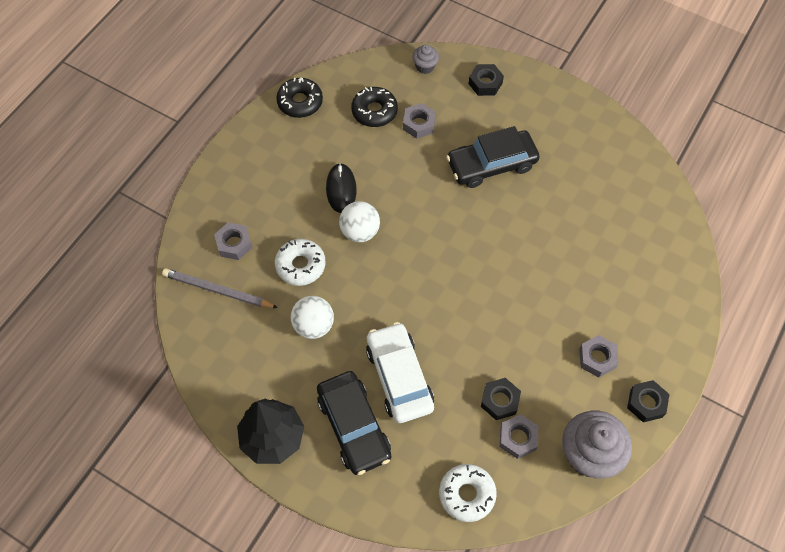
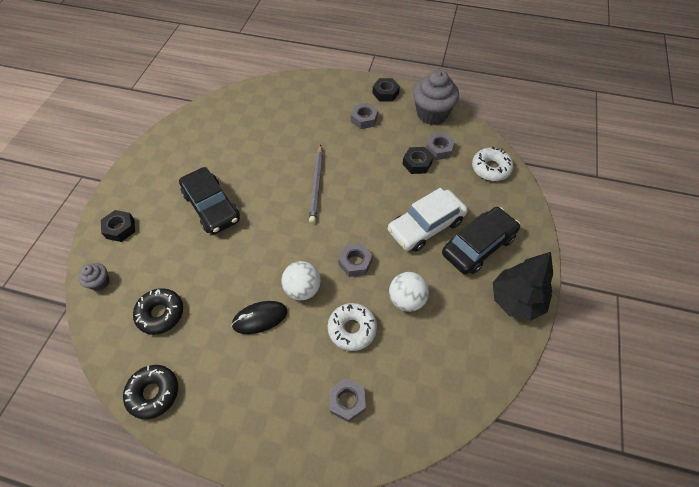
camera: 105 degrees left, 5 degrees down
grey pencil [162,268,278,308] -> grey pencil moved to [309,145,323,224]
grey nut [403,103,436,139] -> grey nut moved to [338,244,373,277]

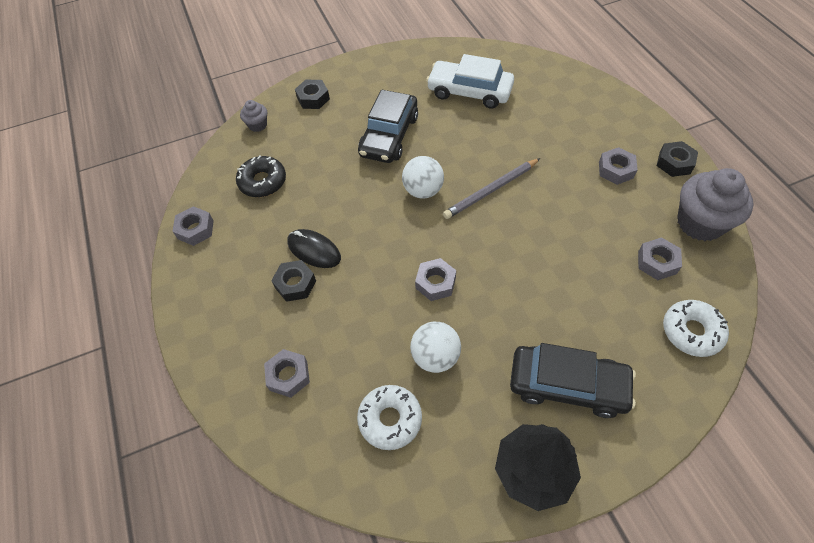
camera: 55 degrees right, 0 degrees up
black donut [123,365,178,419] -> grey nut [172,206,214,246]
white ball [281,261,321,300] -> white ball moved to [402,156,444,199]
white donut [328,303,377,351] -> white donut moved to [357,385,422,450]
white car [387,188,468,252] -> white car moved to [426,54,514,109]
black nut [403,147,434,174] -> black nut moved to [271,260,316,302]

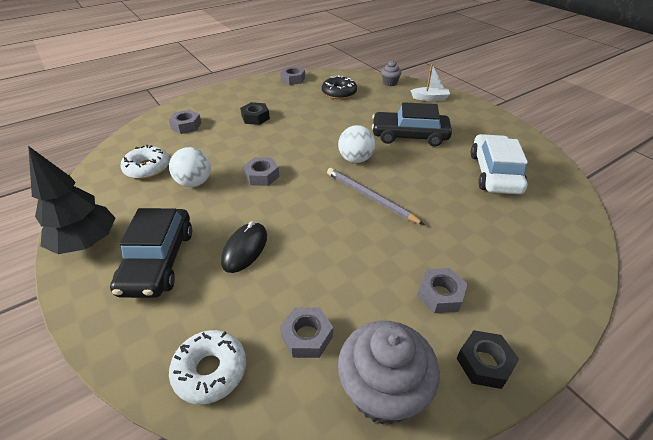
camera: 75 degrees right, 15 degrees down
black mouse [287,229,341,268] -> black mouse moved to [221,221,267,273]
black nut [295,80,330,109] -> white boat [410,64,450,101]

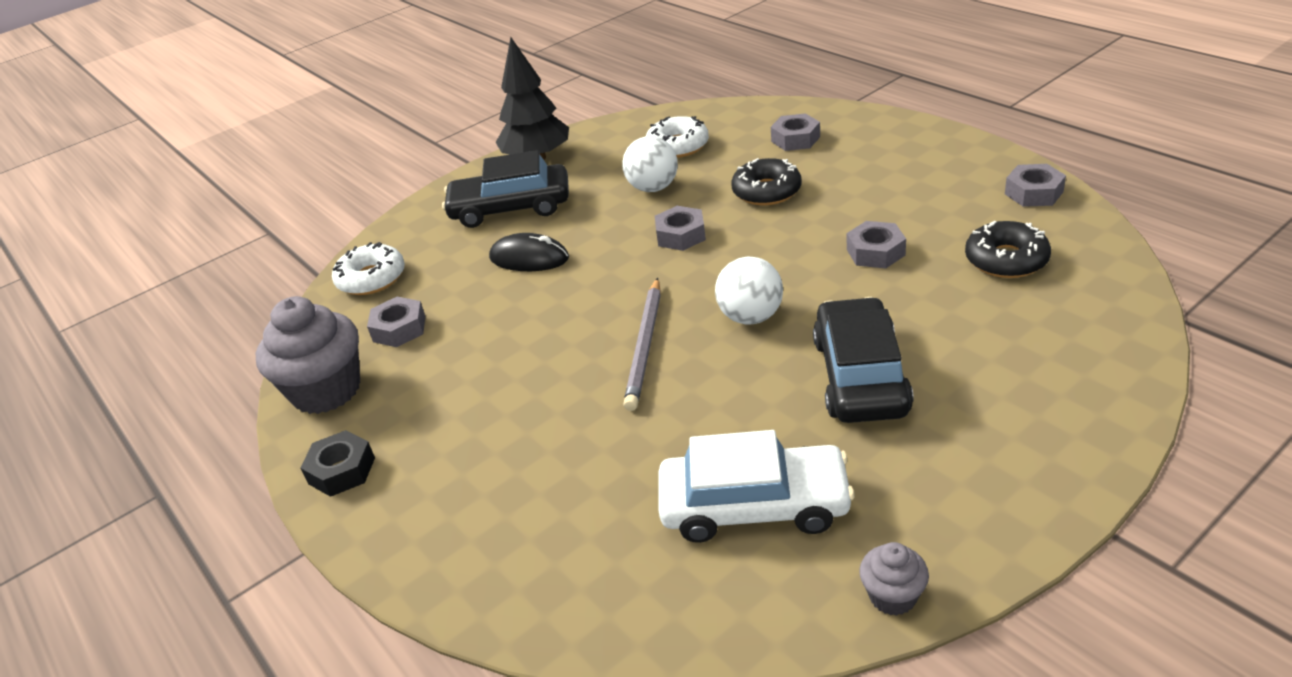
camera: 90 degrees right, 5 degrees down
black nut [240,102,270,125] -> none
grey pencil [327,168,425,225] -> grey pencil turned 150 degrees clockwise [623,278,661,411]
grey cupcake [381,60,402,86] -> grey cupcake moved to [859,542,929,616]
white boat [410,64,450,101] -> none
grey nut [417,268,468,313] -> grey nut moved to [847,221,906,269]
none -> black donut [731,158,802,206]

